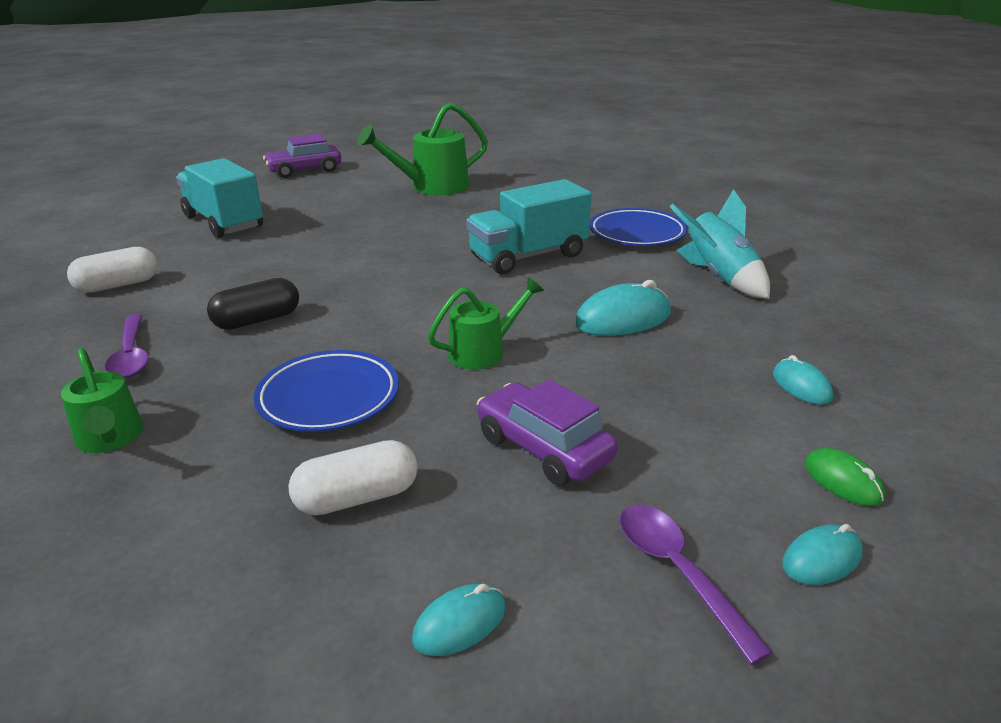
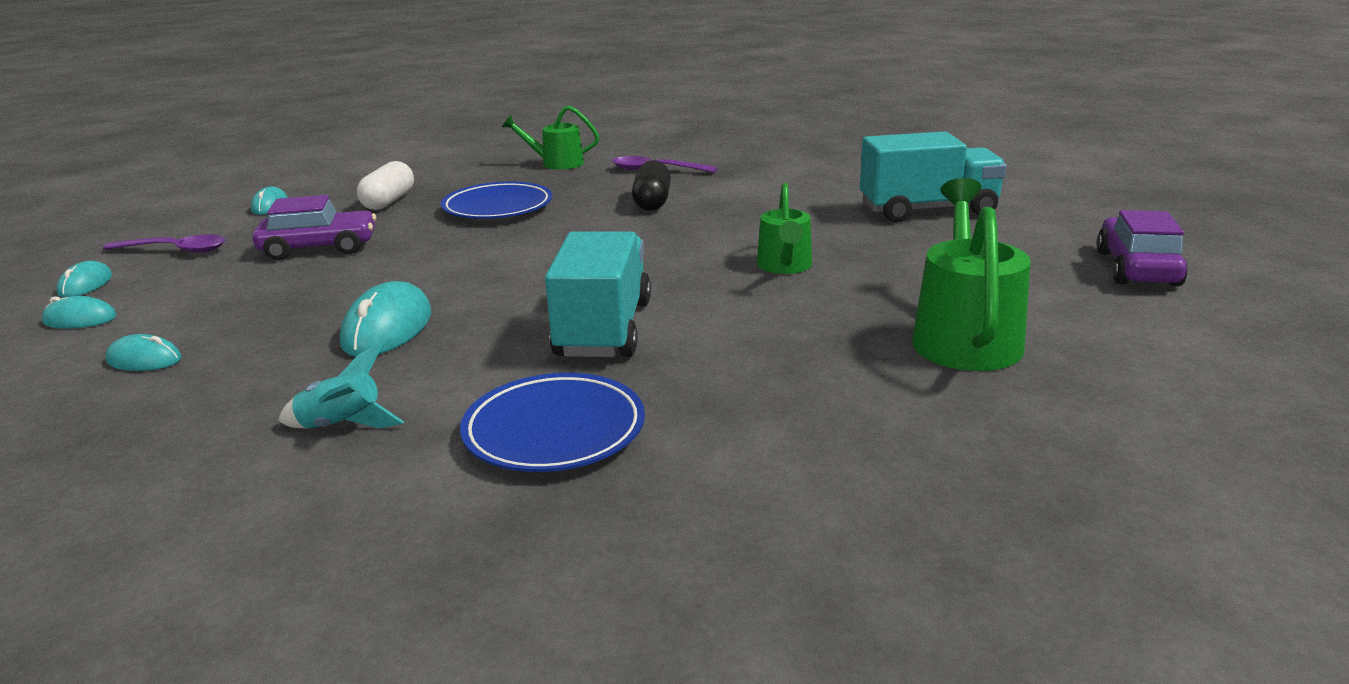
camera: 125 degrees right, 5 degrees down
white capsule [67,247,158,293] -> none
green watering can [428,277,544,369] -> green watering can moved to [757,183,812,274]
turquoise rocket [669,189,770,299] -> turquoise rocket [278,343,404,429], size x0.62
green mouse [805,448,885,506] -> turquoise mouse [42,296,117,329]

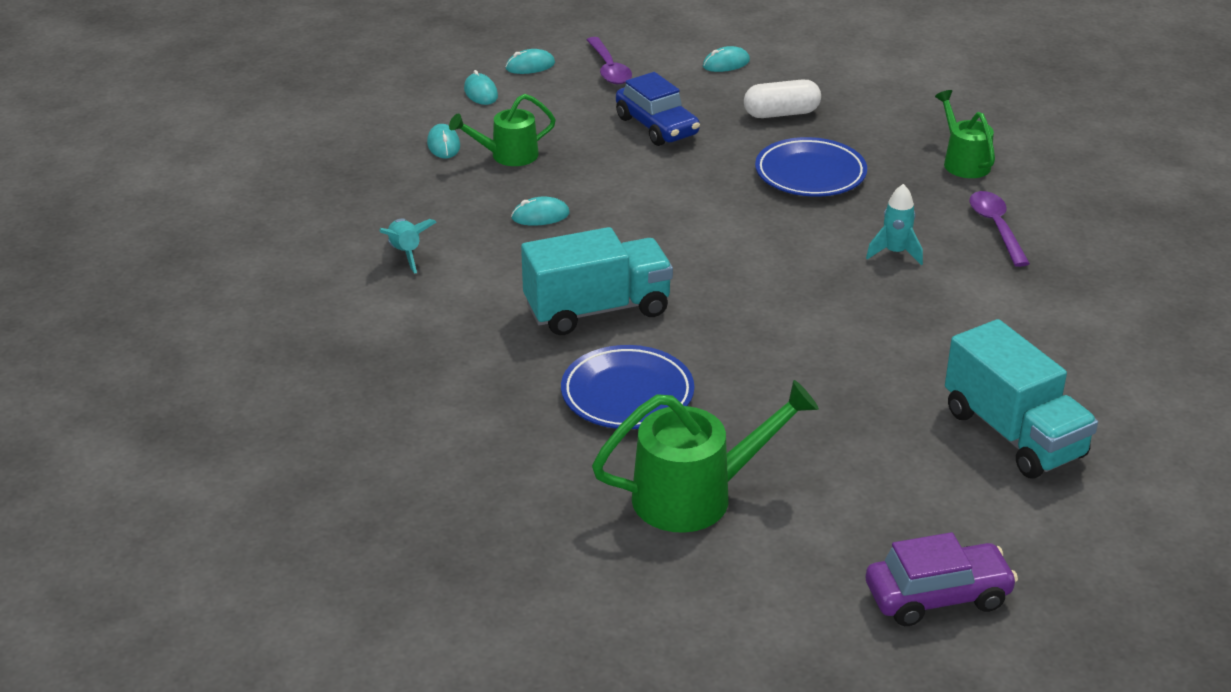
camera: 65 degrees right, 10 degrees up
purple car [252,195,376,260] -> blue car [616,72,700,146]
turquoise mouse [340,281,431,357] -> turquoise mouse [511,197,570,226], size x0.59
blue plate [460,373,645,472] -> blue plate moved to [561,345,694,429]
black capsule [632,160,671,211] -> turquoise rocket [866,184,923,265]
green watering can [757,183,812,274] -> green watering can moved to [449,94,556,166]

